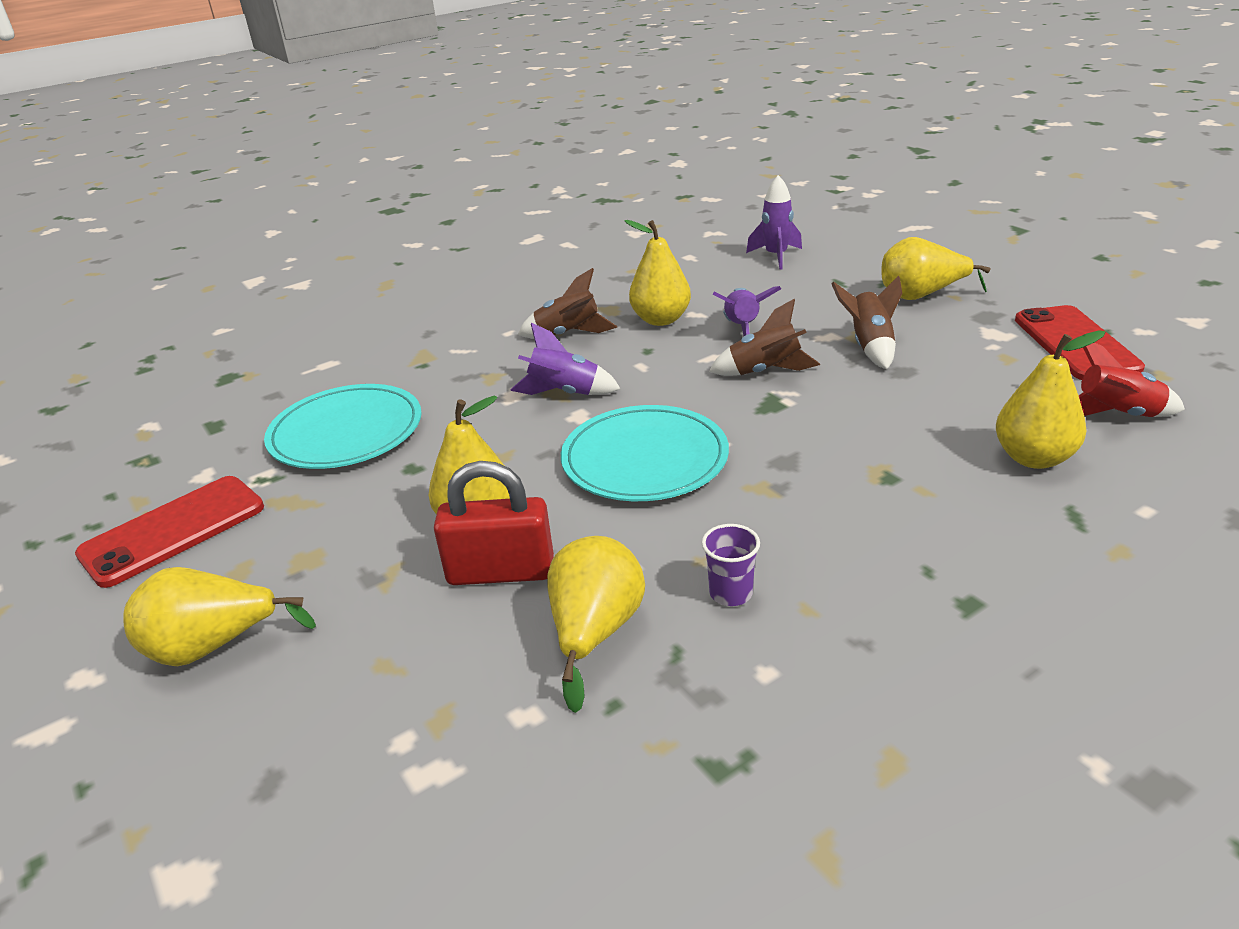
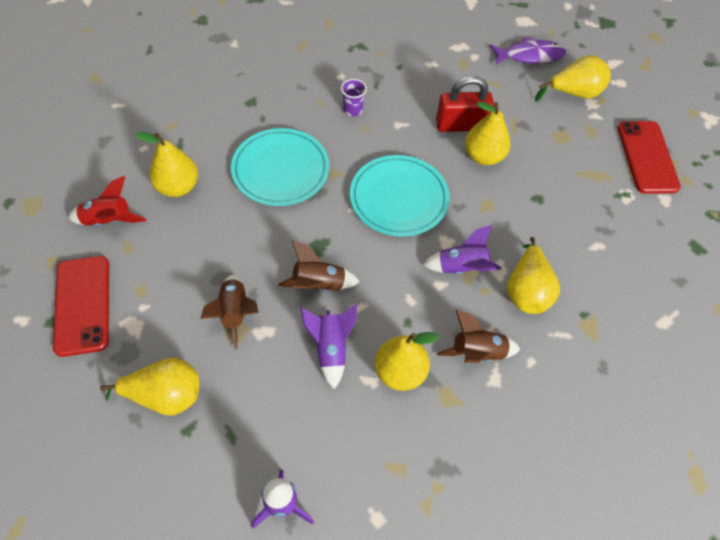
camera: 170 degrees right, 25 degrees up
red phone [75,476,264,588] -> red phone turned 45 degrees counterclockwise [617,121,681,194]
turquoise plate [264,384,422,469] -> turquoise plate moved to [231,128,330,206]
yellow pear [547,536,645,713] -> yellow pear moved to [507,237,560,314]
none -> purple fish [490,37,566,65]

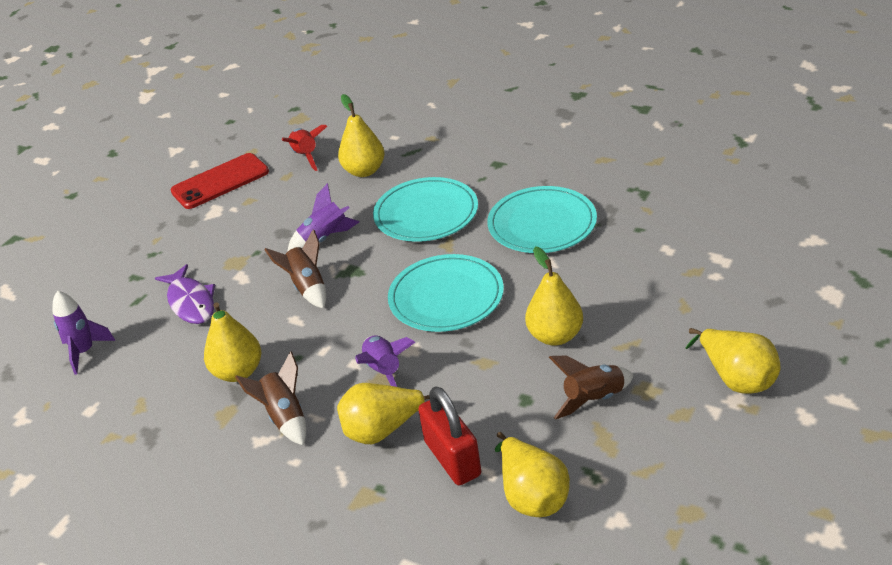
camera: 75 degrees right, 20 degrees down
yellow pear [100,358,199,416] -> yellow pear moved to [495,432,570,517]
brown rocket [200,275,259,350] -> brown rocket moved to [549,356,634,420]
purple rocket [301,304,357,389] -> purple rocket moved to [287,183,359,252]
purple cup [341,79,367,117] -> turquoise plate [487,186,597,253]
red padlock [436,76,494,132] -> red padlock moved to [418,386,481,486]
purple fish [490,37,566,65] -> purple fish moved to [155,264,215,324]
red phone [617,121,681,194] -> none

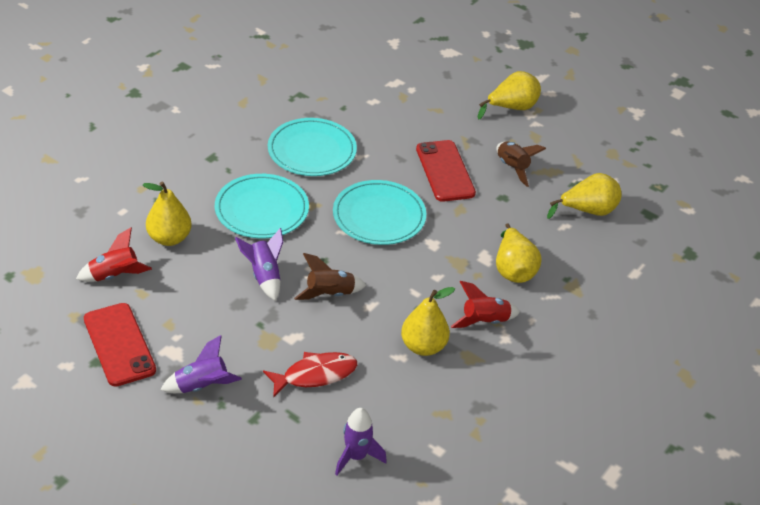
camera: 90 degrees left, 5 degrees up
purple fish [155,264,215,324] -> red fish [263,352,357,398]
brown rocket [235,351,306,445] -> red rocket [450,281,520,328]
purple rocket [355,336,415,387] -> purple rocket moved to [161,335,242,393]
red padlock [418,386,481,486] -> none
yellow pear [525,246,583,346] -> red phone [416,140,476,202]

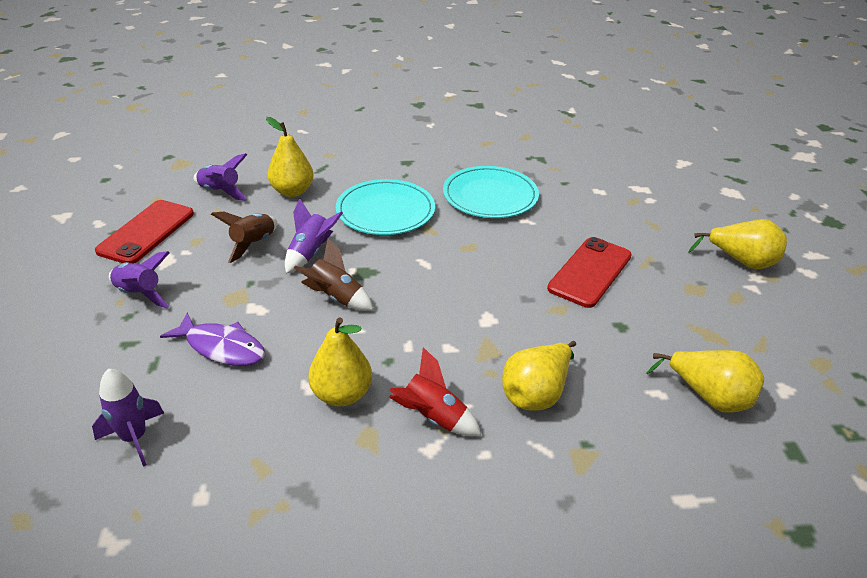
camera: 50 degrees right, 5 degrees down
red rocket [76,227,152,282] -> purple rocket [194,153,247,201]
red fish [263,352,357,398] -> purple fish [160,313,265,366]
turquoise plate [333,180,426,245] -> none
brown rocket [496,141,546,187] -> brown rocket moved to [211,212,277,263]

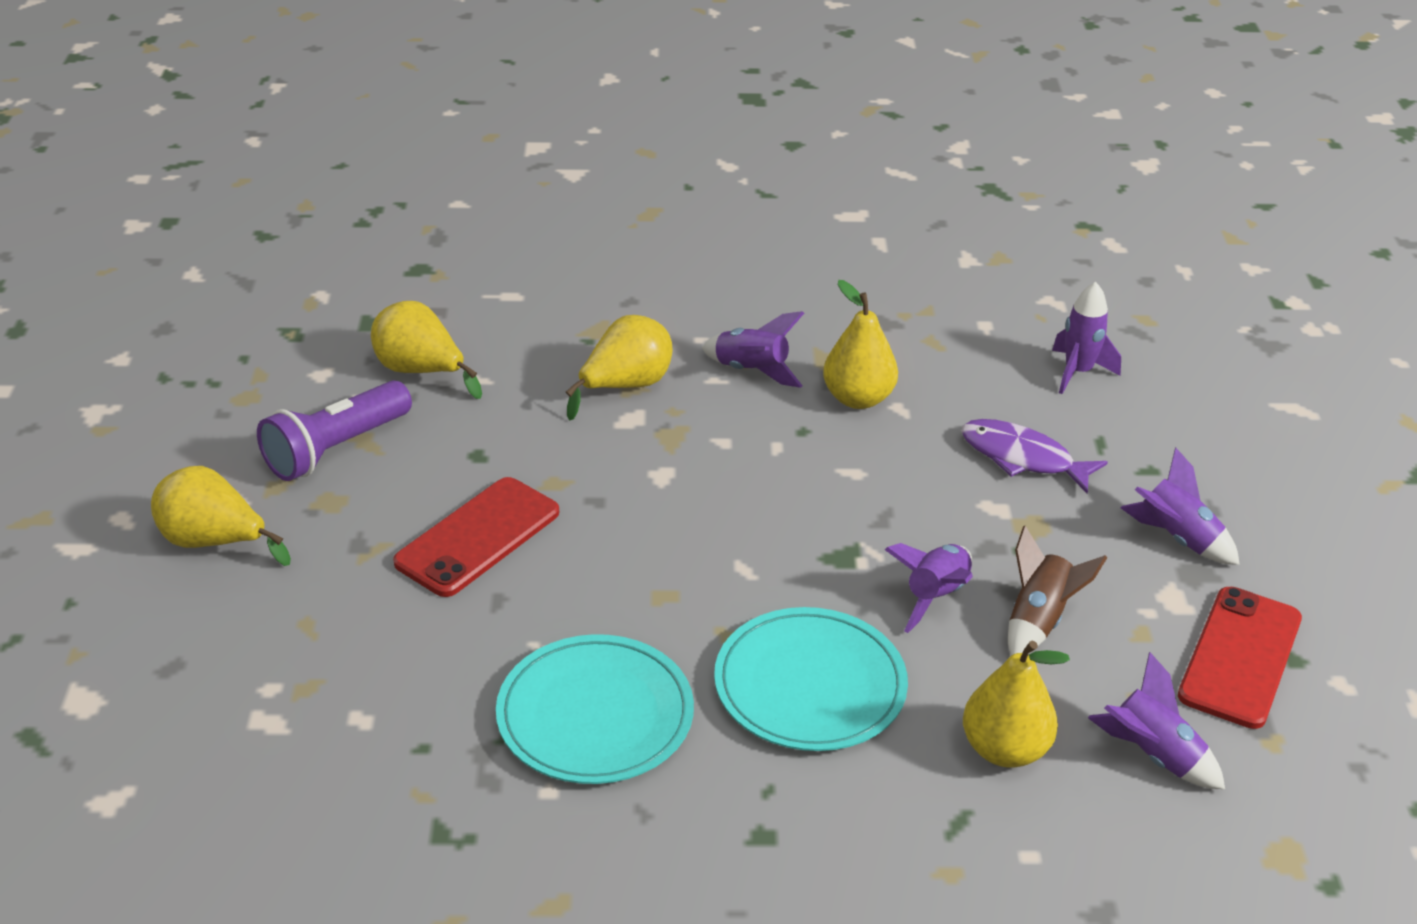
camera: 175 degrees left, 0 degrees up
brown rocket [294,239,373,311] -> none
red rocket [389,347,481,436] -> purple rocket [702,311,804,388]
none -> purple flashlight [257,380,412,481]

